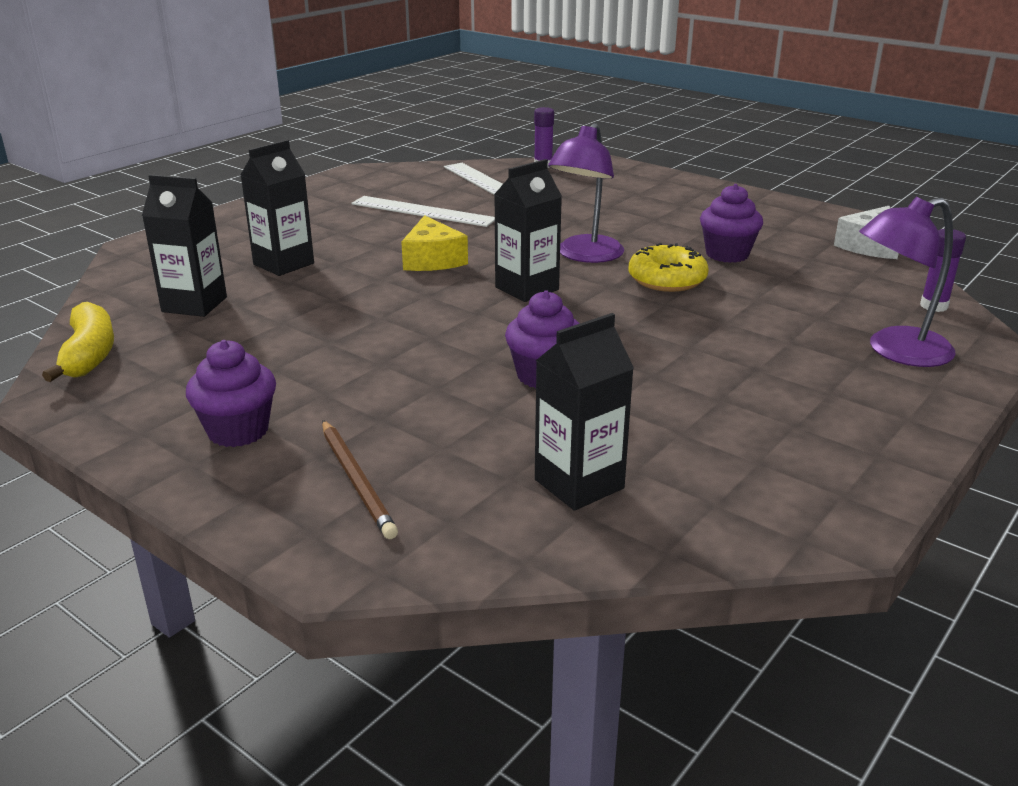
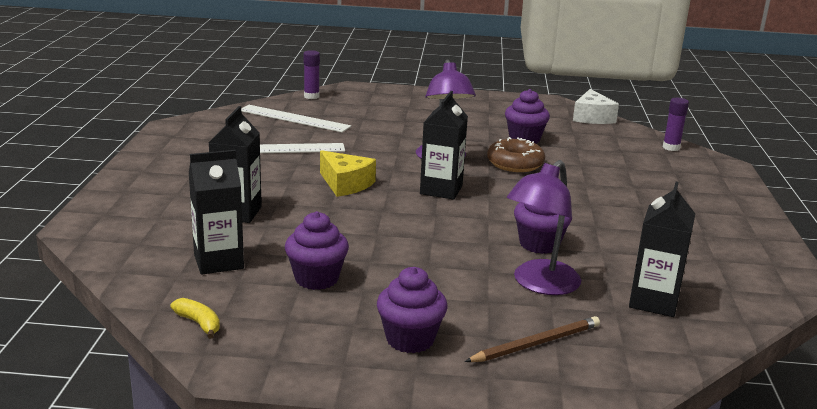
camera: 35 degrees left, 5 degrees down
yellow banana [42,302,114,382] -> yellow banana [170,298,220,339], size x0.57
brown pencil [322,420,398,539] -> brown pencil turned 60 degrees counterclockwise [464,316,600,362]
yellow donut [628,243,709,292] -> brown donut [487,137,545,172]
purple lamp [859,197,956,367] -> purple lamp moved to [507,160,581,295]
none -> purple cupcake [285,211,349,290]

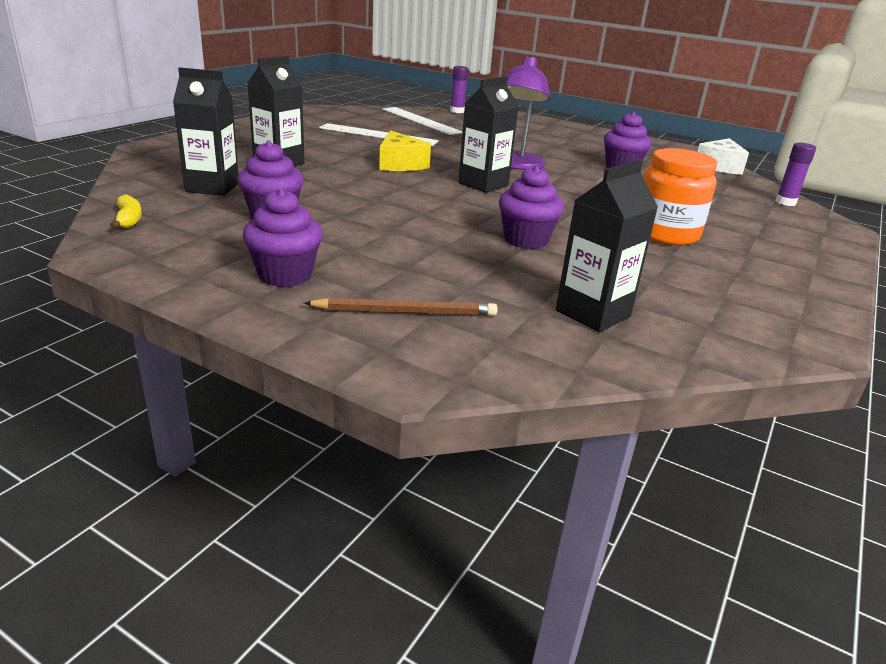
camera: 25 degrees right, 5 degrees up
brown donut [487,137,545,172] -> none
purple lamp [507,160,581,295] -> none
none -> orange jar [643,148,717,245]

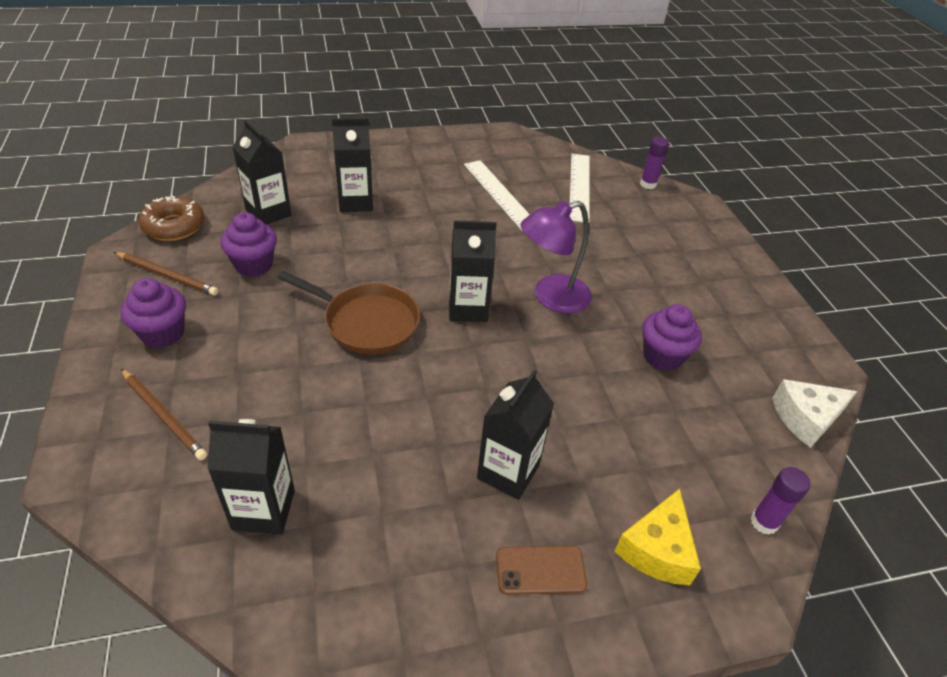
camera: 45 degrees right, 15 degrees up
yellow banana [110,194,142,228] -> brown donut [138,195,205,241]
yellow cheese [379,130,431,171] -> yellow cheese moved to [614,489,701,585]
purple cupcake [499,166,564,249] -> none
orange jar [643,148,717,245] -> black carton [477,370,554,500]
none -> brown pencil [114,252,218,296]
none -> brown pan [277,271,421,354]
none -> brown phone [496,546,587,595]

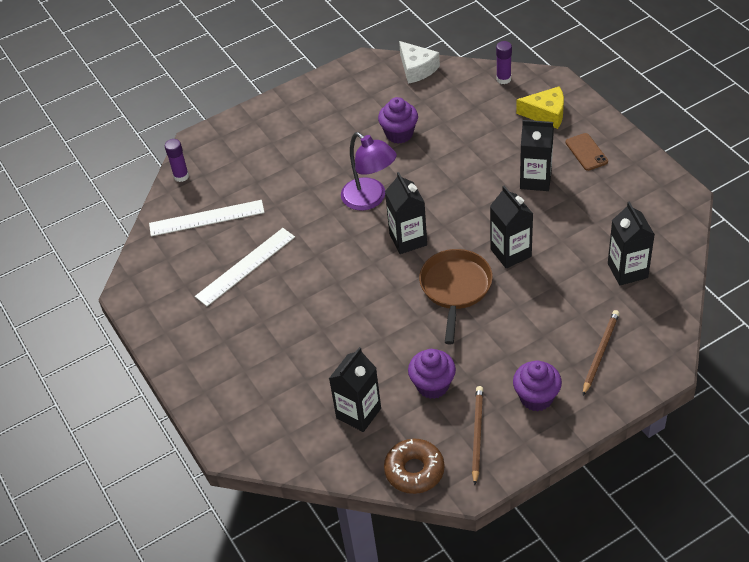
camera: 100 degrees left, 5 degrees up
black carton [332,118,373,212] -> black carton moved to [490,186,533,269]

